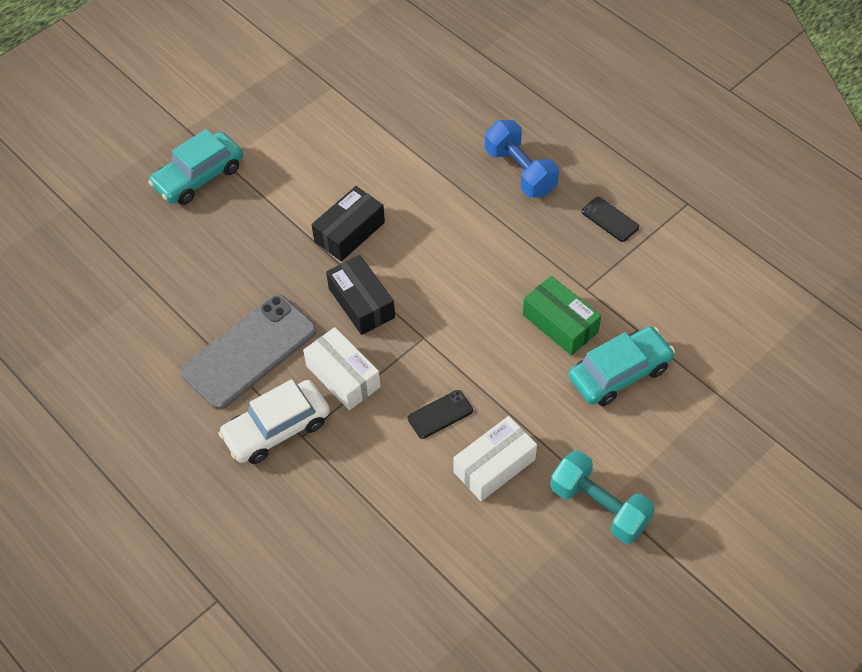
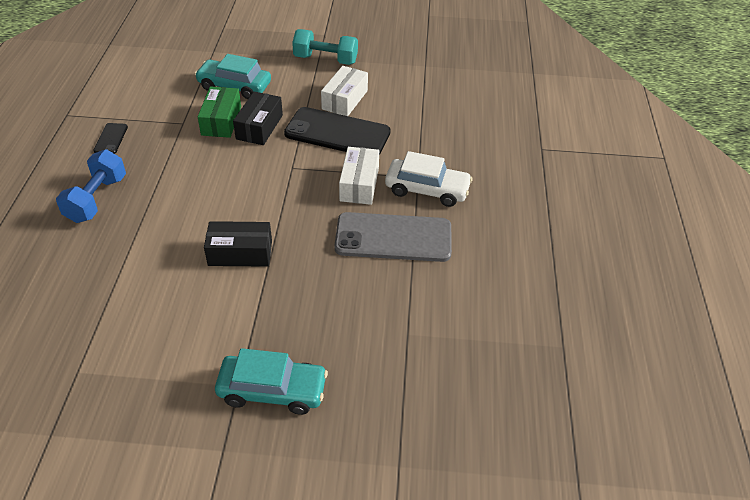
camera: 135 degrees left, 10 degrees down
black box [326,255,395,335] -> black box moved to [233,92,283,145]
black phone [408,390,473,439] -> black phone [284,107,391,155], size x2.22
white box [453,416,537,501] -> white box turned 75 degrees counterclockwise [321,66,368,116]
turquoise dumbbell [550,450,655,544] -> turquoise dumbbell turned 75 degrees counterclockwise [292,29,358,65]

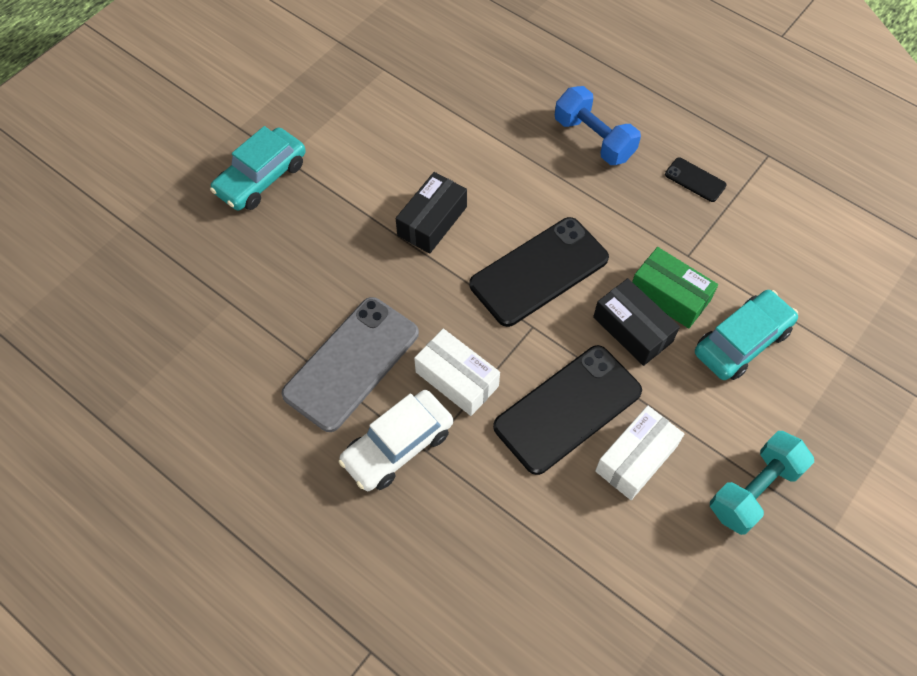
camera: 125 degrees right, 15 degrees up
white box [321,66,368,116] -> white box turned 75 degrees clockwise [595,406,684,500]
none -> black phone [469,217,609,327]

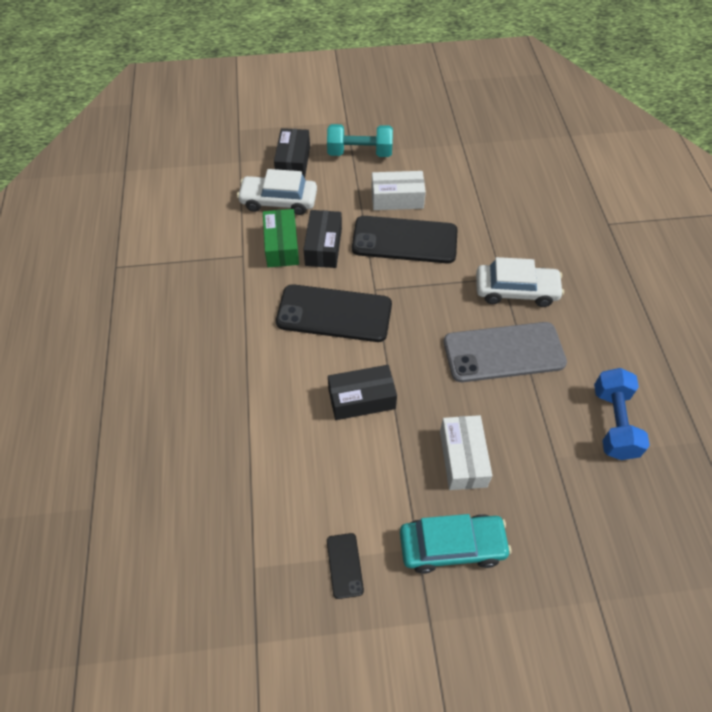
camera: 135 degrees left, 5 degrees down
white box [414,329,500,416] -> white box moved to [440,415,492,490]
blue dumbbell [555,86,641,165] -> blue dumbbell moved to [594,368,650,460]
black phone [665,157,727,202] -> black phone moved to [327,533,364,599]
turquoise car [695,290,798,380] -> white car [237,169,317,215]
none -> black box [274,128,310,178]

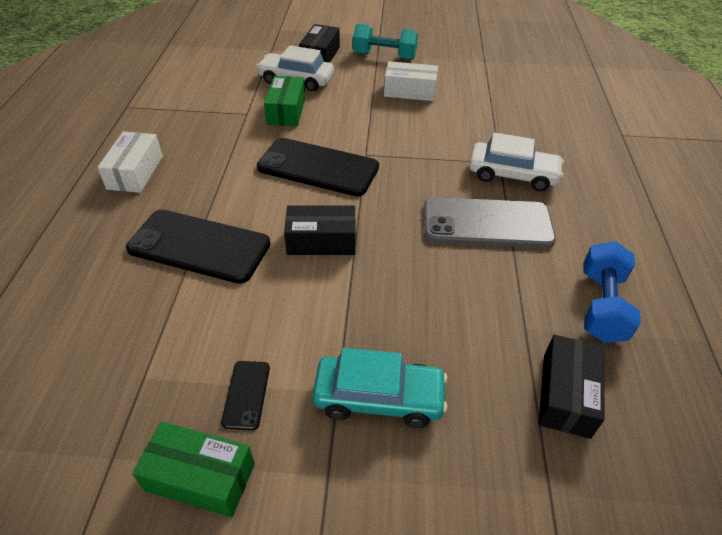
camera: 10 degrees right, 10 degrees down
black box [303,210,342,268] -> black box moved to [539,335,605,439]
black phone [352,216,458,263] -> black phone moved to [126,210,270,283]
white box [440,415,492,490] -> white box moved to [97,131,163,193]
none -> green box [132,421,255,517]

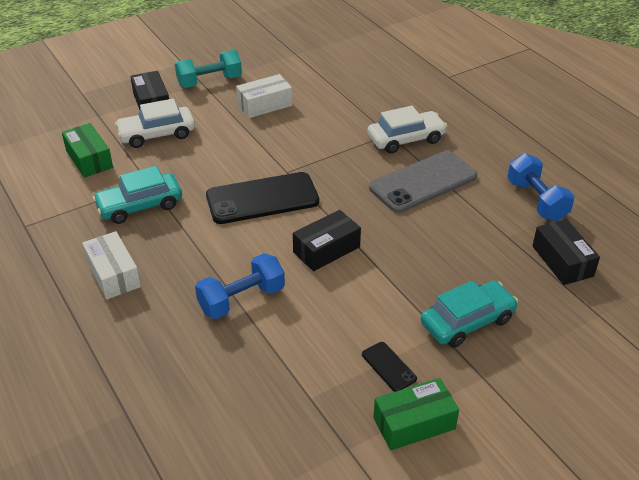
camera: 35 degrees left, 5 degrees down
black phone [126,210,270,283] -> blue dumbbell [195,253,285,319]
green box [264,76,305,127] -> green box moved to [62,123,113,178]
none -> turquoise car [93,166,182,224]

